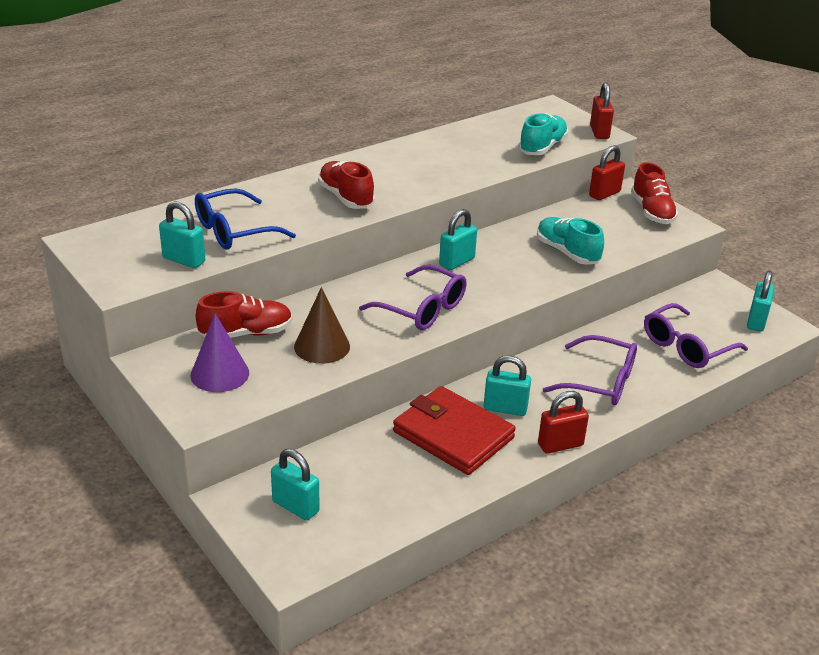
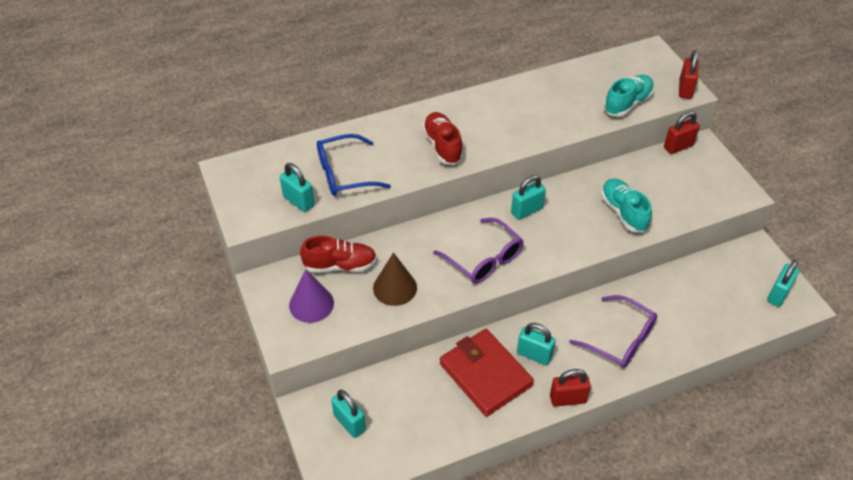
camera: 15 degrees right, 15 degrees up
red shoe [631,163,678,224] -> none
purple glasses [644,303,748,368] -> none

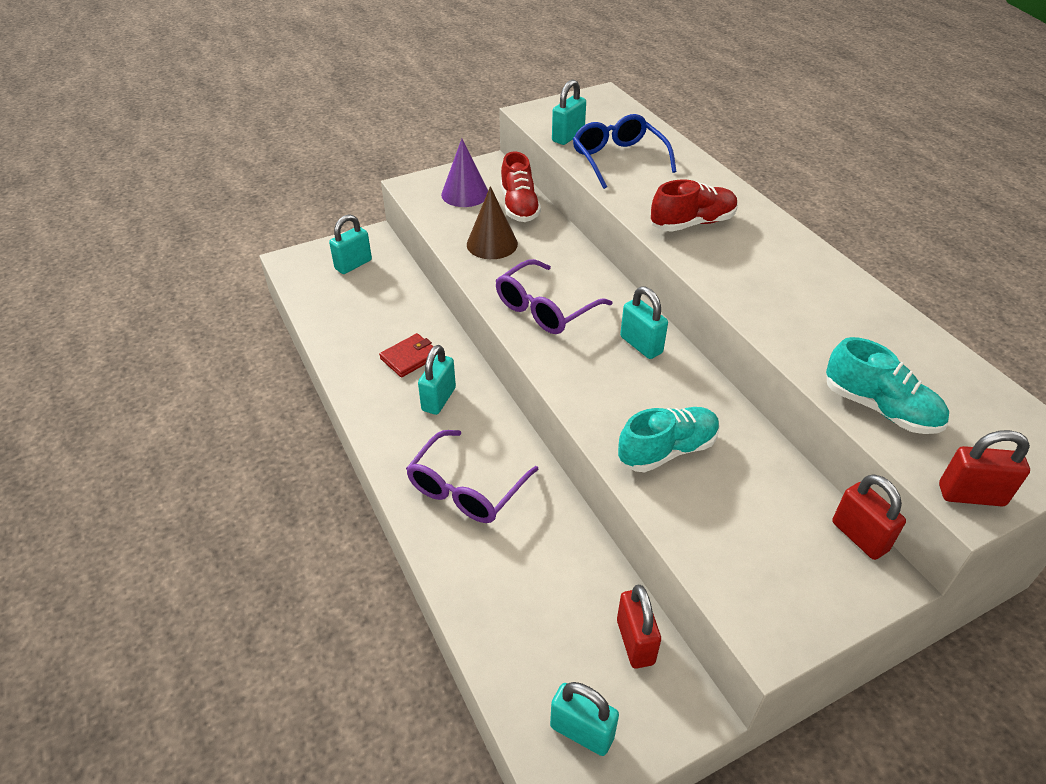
camera: 85 degrees right, 5 degrees down
red wallet [440,329,534,417] -> red wallet [379,333,433,378], size x0.51
red padlock [550,369,591,407] -> red padlock moved to [617,585,661,669]

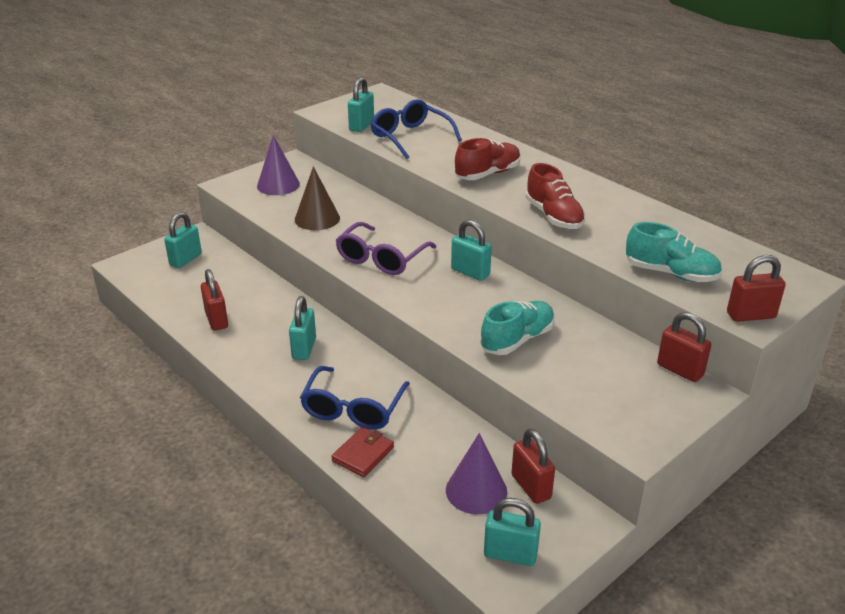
camera: 15 degrees left, 10 degrees down
red wallet [379,333,433,378] -> red wallet moved to [331,427,394,477]
purple glasses [406,430,539,523] -> blue glasses [300,366,410,430]
red shoe [500,152,541,222] -> red shoe moved to [525,163,585,229]
none -> red padlock [201,269,228,331]
none -> purple cone [446,433,507,514]

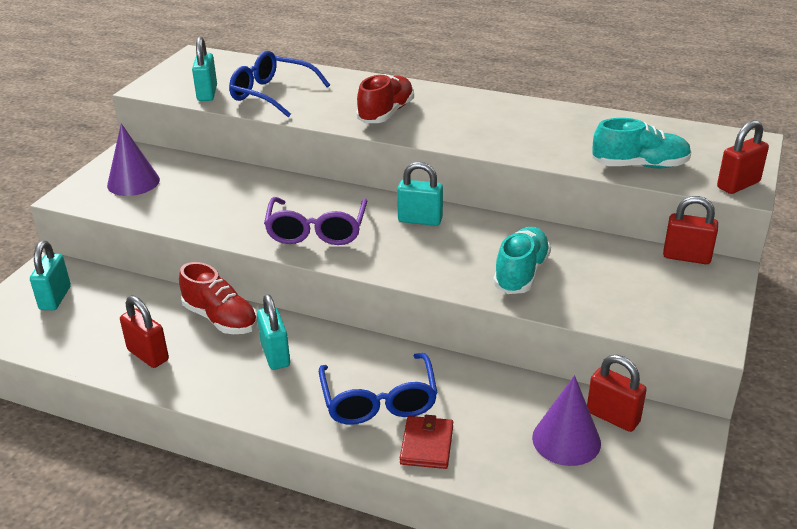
camera: 25 degrees left, 0 degrees up
brown cone [295,166,340,230] -> none
turquoise padlock [484,498,541,566] -> none
red shoe [525,163,585,229] -> red shoe moved to [179,262,258,334]

